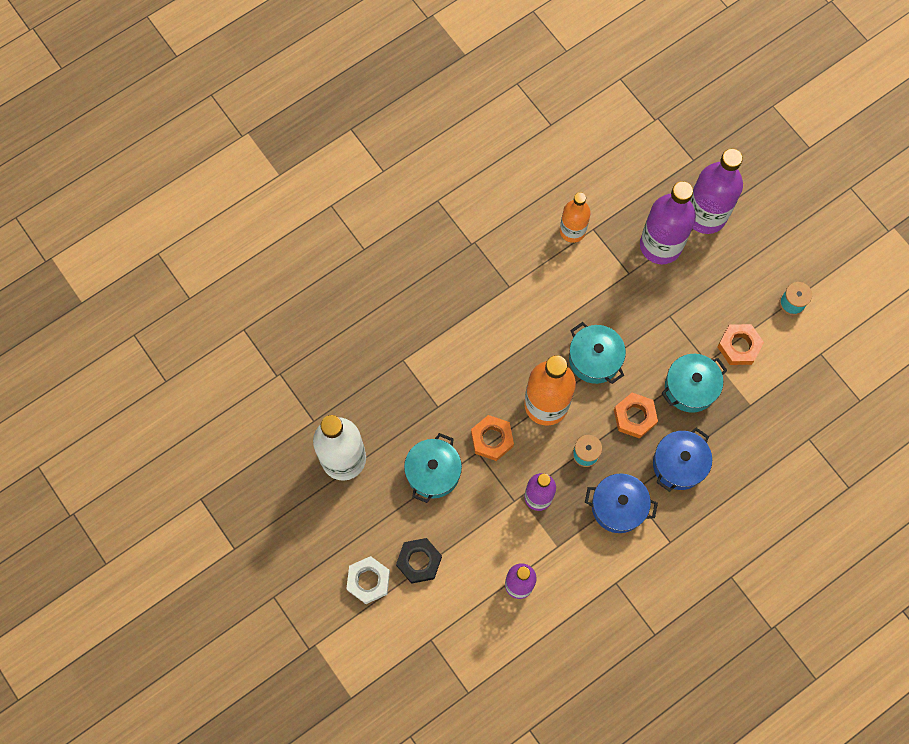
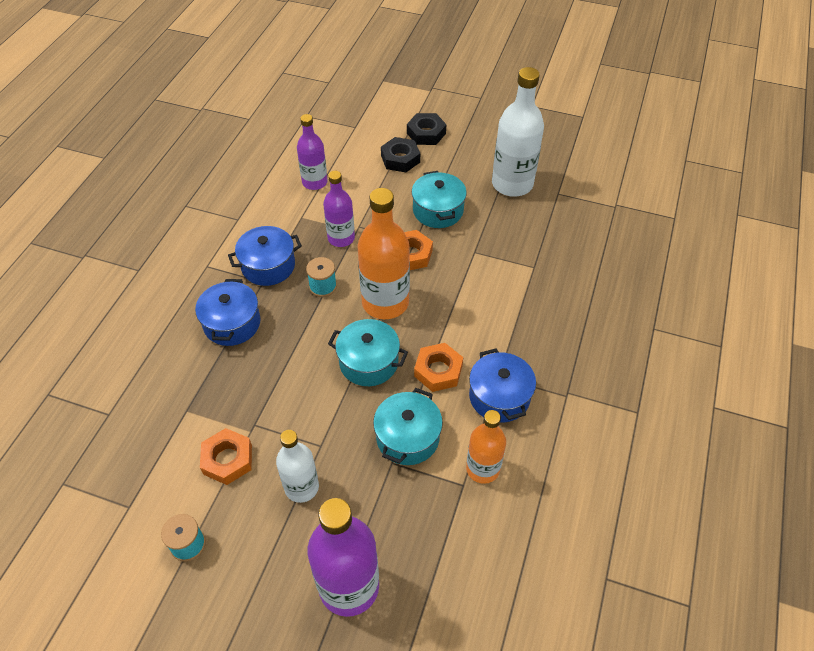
camera: 145 degrees right, 20 degrees down
white nut [346,556,390,604] -> black nut [407,113,446,145]
orange nut [614,393,658,439] -> orange nut moved to [414,343,463,392]
purple bottle [640,181,696,264] -> none
turquoise pot [661,354,727,413] -> turquoise pot moved to [373,388,443,465]
none -> white bottle [276,430,319,503]
none -> blue pot [469,349,536,422]

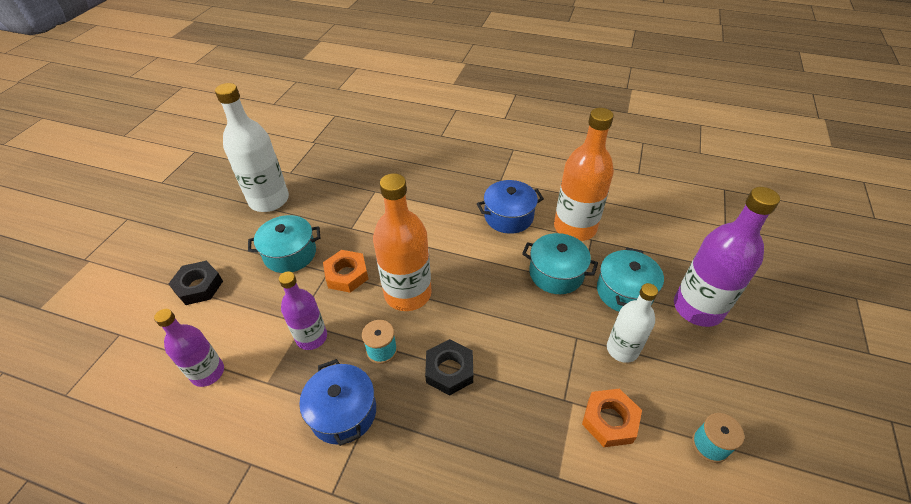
camera: 90 degrees left, 5 degrees down
blue pot [195,279,260,346] -> none
turquoise pot [328,319,408,386] -> turquoise pot moved to [597,248,664,312]
black nut [407,113,446,145] -> black nut moved to [425,339,473,396]
orange nut [414,343,463,392] -> none
orange bottle [466,410,506,484] -> orange bottle [554,108,614,241], size x1.62

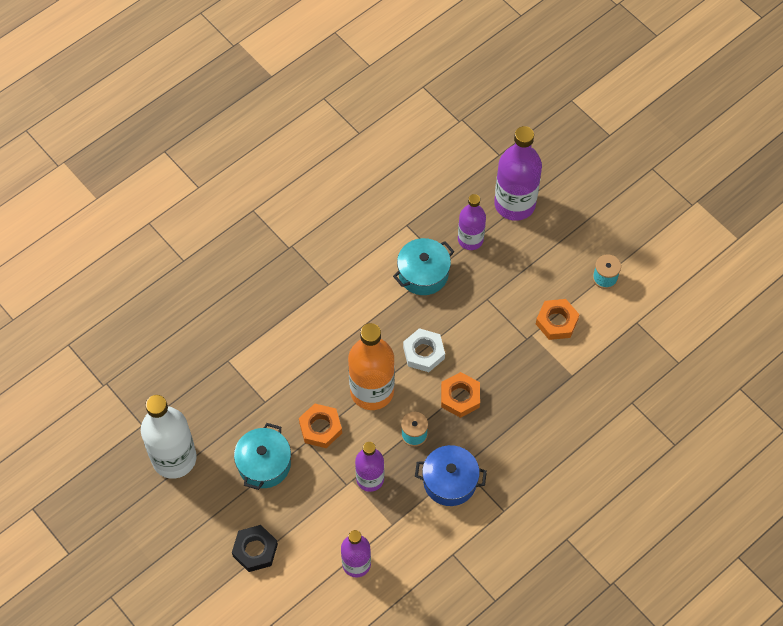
camera: 60 degrees left, 15 degrees up
black nut [425,339,473,396] -> orange nut [441,372,480,418]
blue pot [477,180,544,234] -> none
orange bottle [554,108,614,241] -> none
turquoise pot [597,248,664,312] -> purple bottle [458,194,486,250]
white bottle [607,283,658,363] -> none
none -> white nut [403,328,445,372]

